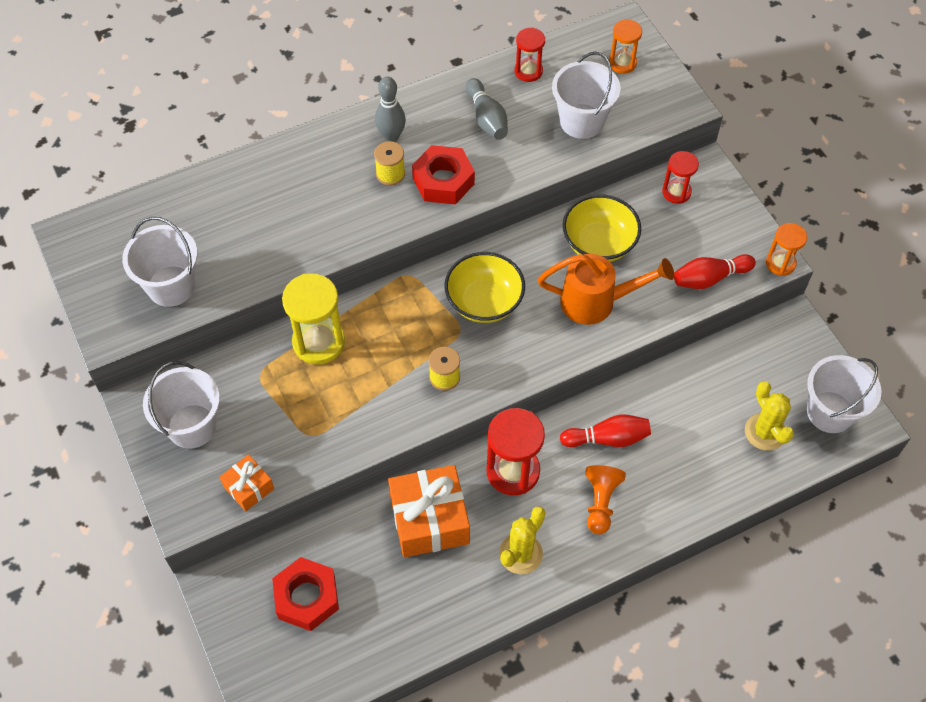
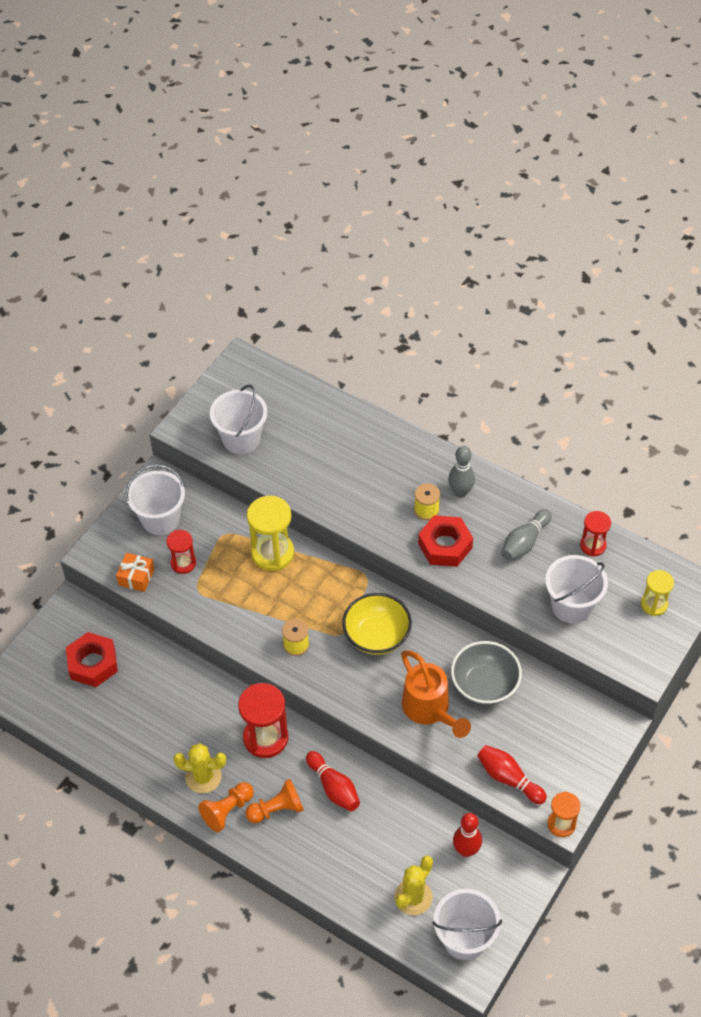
camera: 60 degrees right, 5 degrees down
orange gift [388,465,470,558] -> none
yellow bowl [563,195,641,262] -> grey bowl [451,641,522,705]
orange hourglass [609,19,642,74] -> yellow hourglass [641,570,674,616]
red hourglass [662,151,699,204] -> red hourglass moved to [166,530,196,574]
none -> orange pawn [198,782,254,832]
none -> red bowling pin [453,813,482,857]

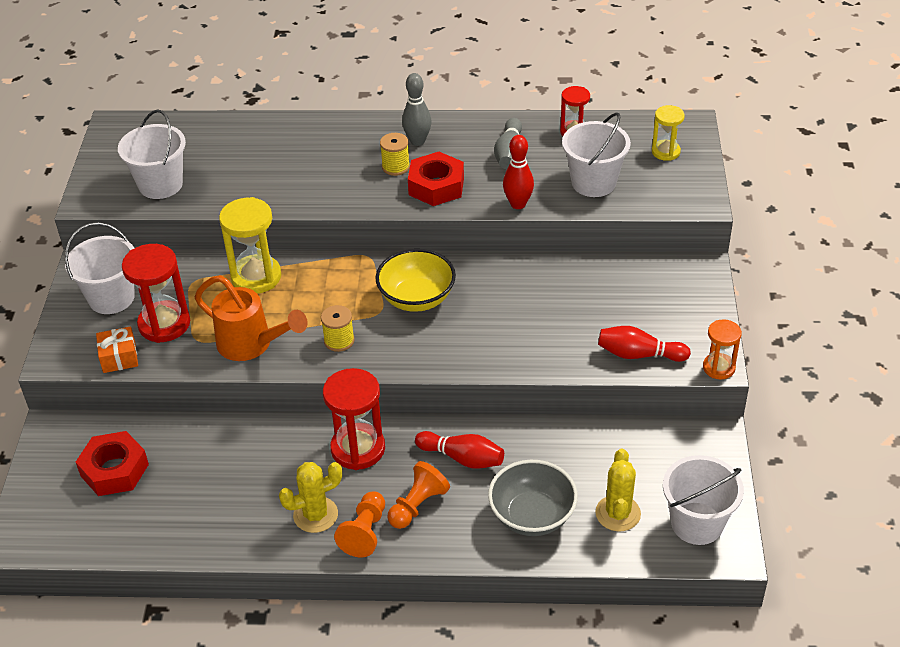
camera: 30 degrees left, 10 degrees down
red hourglass [166,530,196,574] -> red hourglass [122,244,190,343], size x1.69
orange watering can [401,650,471,738] -> orange watering can moved to [195,275,308,361]
grey bowl [451,641,522,705] -> grey bowl moved to [488,460,578,536]
red bowling pin [453,813,482,857] -> red bowling pin moved to [503,135,534,209]

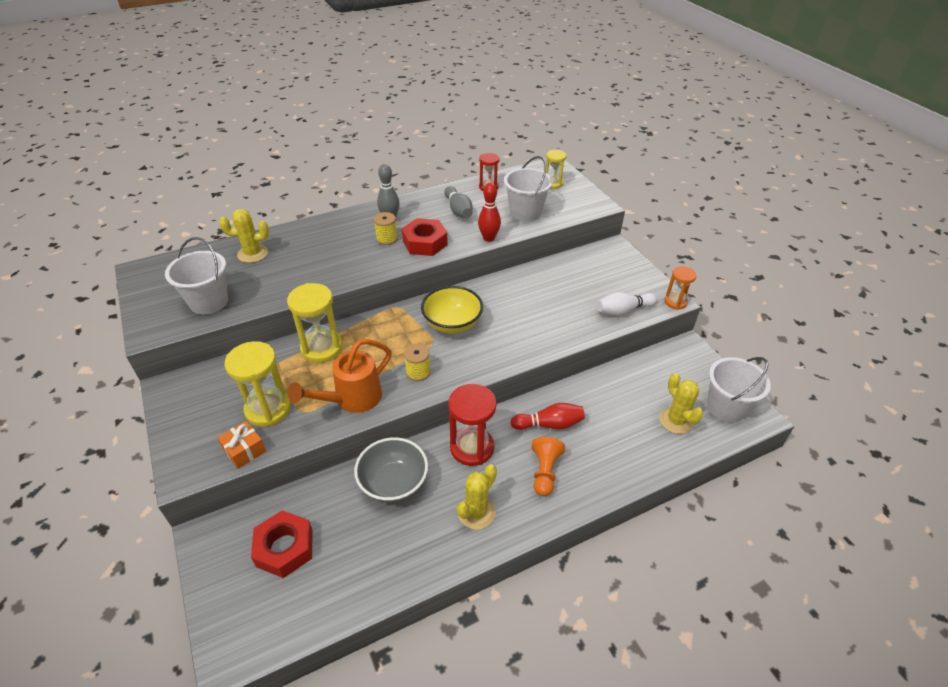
camera: 30 degrees left, 0 degrees up
white bucket [65,222,135,314] -> none
red hourglass [122,244,190,343] -> yellow hourglass [224,341,291,427]
orange watering can [195,275,308,361] -> orange watering can turned 135 degrees clockwise [288,339,392,413]
orange pawn [334,491,385,558] -> none
grey bowl [488,460,578,536] -> grey bowl moved to [354,437,428,503]
red bowling pin [598,326,691,362] -> white bowling pin [597,292,657,316]
none -> yellow cactus [219,209,269,263]

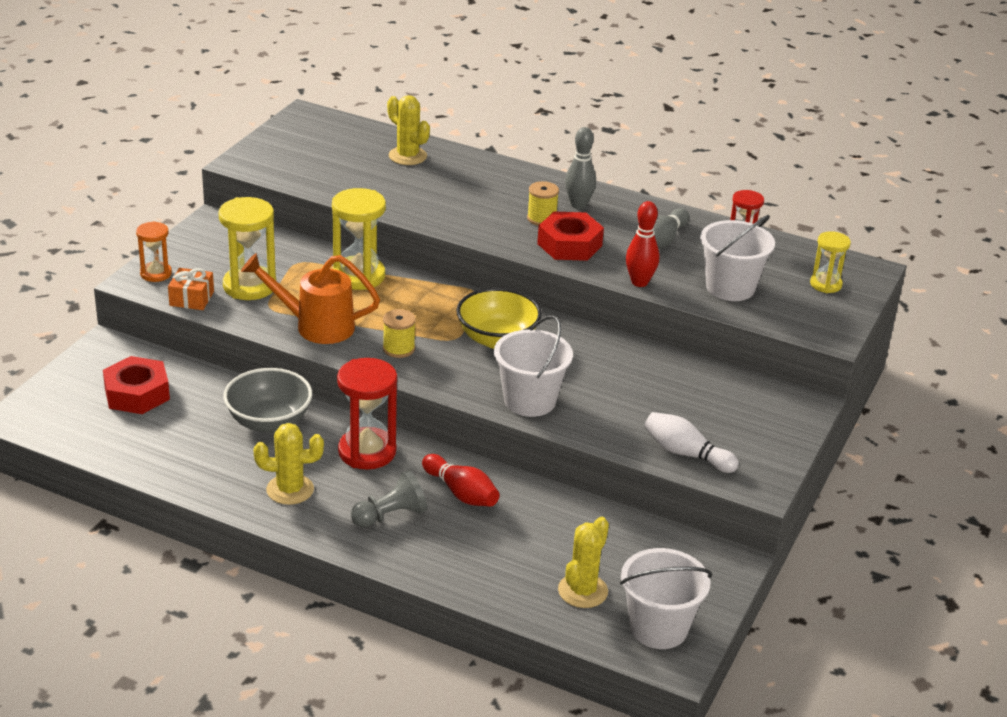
camera: 50 degrees right, 10 degrees down
white bucket [165,237,228,315] -> white bucket moved to [494,315,573,417]
orange pawn [531,437,565,496] -> grey pawn [351,470,427,528]
orange hourglass [664,266,697,310] -> orange hourglass moved to [136,221,172,282]

